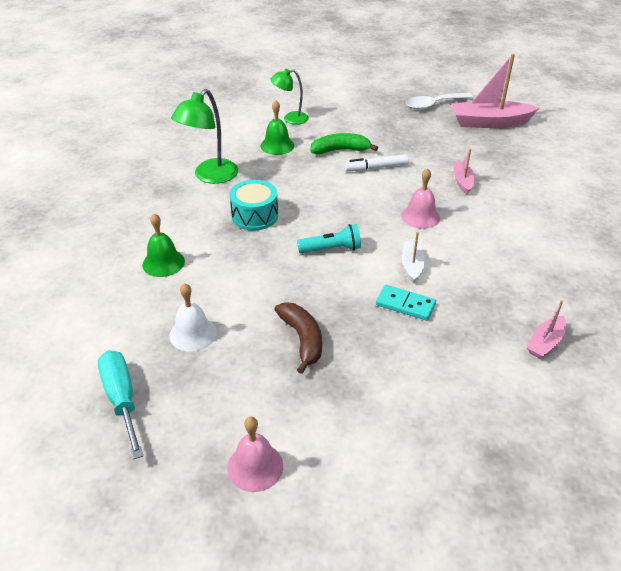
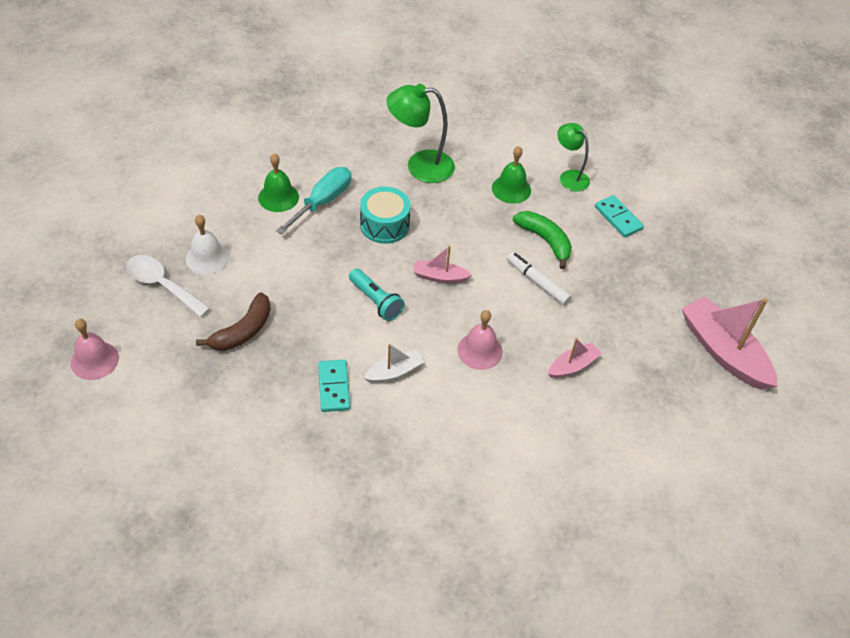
camera: 55 degrees right, 10 degrees up
turquoise screwdriver [98,350,143,459] -> turquoise screwdriver moved to [276,167,351,234]
white spoon [406,93,473,110] -> white spoon moved to [126,255,210,317]
pink boat [527,300,566,359] -> pink boat moved to [413,245,472,283]
none -> turquoise domino [595,195,644,238]

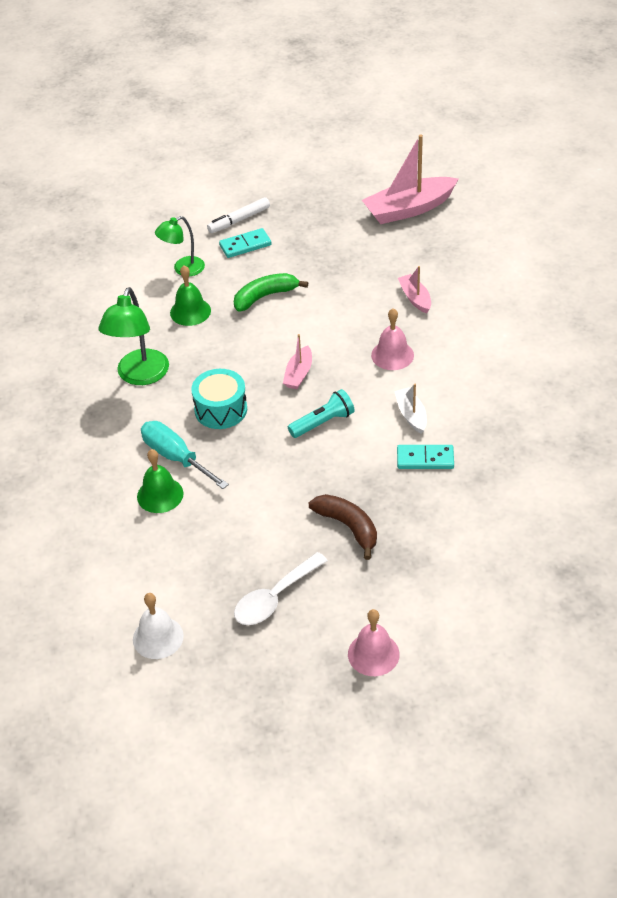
camera: 75 degrees left, 5 degrees down
white bell [186,215,229,275] -> white bell moved to [133,593,184,659]
white marker [507,252,572,305] -> white marker moved to [207,197,270,233]

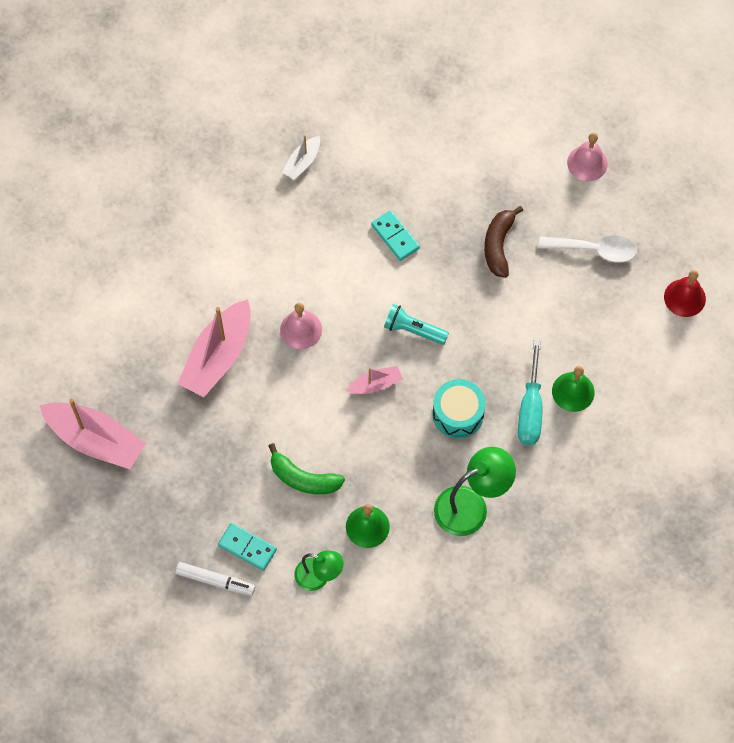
camera: 130 degrees left, 20 degrees up
white bell [133,593,184,659] -> red bell [664,270,706,317]
white boat [394,384,427,434] -> white boat moved to [282,135,320,180]
pink boat [398,266,431,314] -> pink boat [178,299,251,397], size x1.96

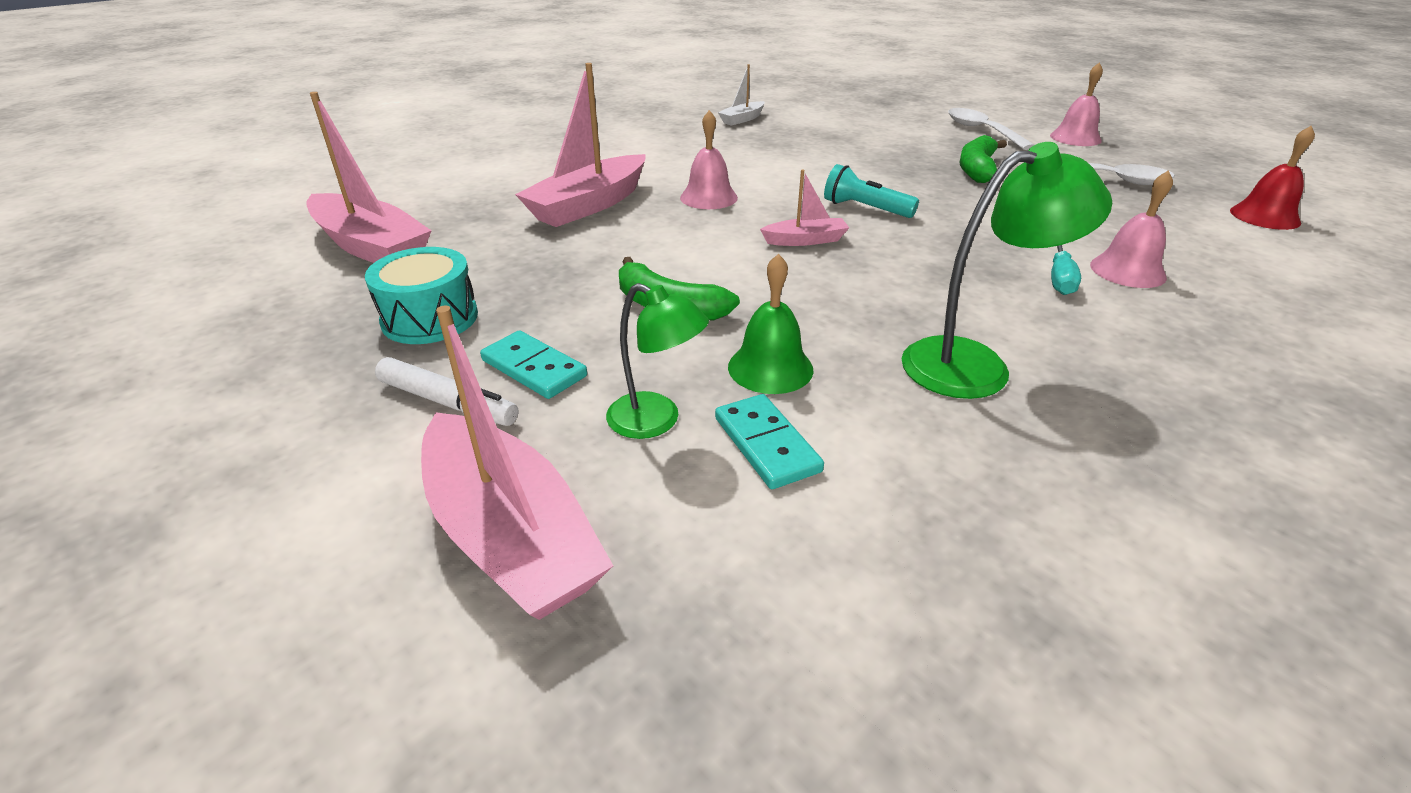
camera: 10 degrees right, 30 degrees down
turquoise domino [371,210,420,261] -> turquoise domino moved to [715,394,824,489]
turquoise drum [433,379,486,439] -> turquoise drum moved to [365,247,478,344]
brown banana [484,206,523,278] -> green banana [959,135,1007,183]
turquoise screwdriver [518,340,542,445] -> turquoise screwdriver [1051,245,1081,295], size x0.61
green bell [552,366,595,412] -> pink bell [1090,170,1173,288]
none -> pink boat [421,306,613,620]
none -> white spoon [948,108,1034,150]

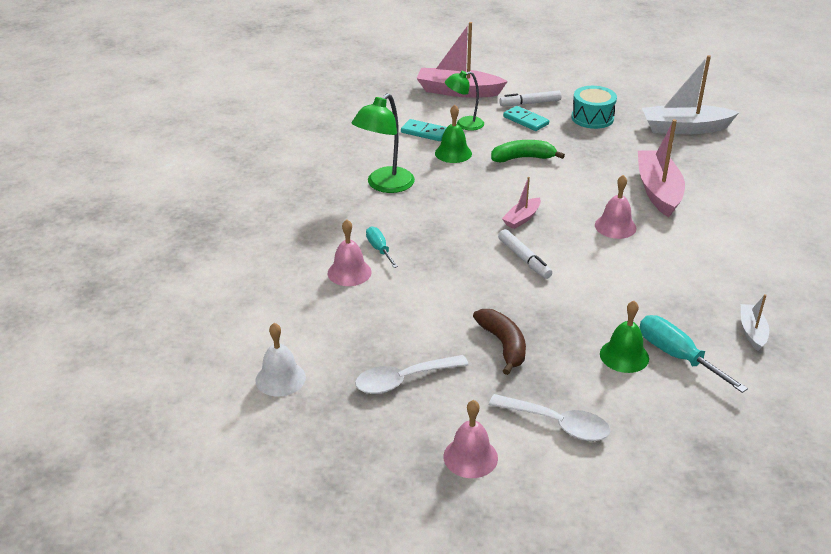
camera: 140 degrees right, 0 degrees up
pink boat [306,92,432,263] -> white boat [642,55,739,134]
turquoise domino [480,330,587,399] -> turquoise domino turned 45 degrees clockwise [503,106,549,131]
turquoise flashlight [824,164,919,218] -> white marker [498,229,552,279]
green banana [959,135,1007,183] -> brown banana [473,309,526,375]
red bell [1230,126,1315,230] -> white bell [255,323,306,396]
none -> green bell [600,301,649,373]
none -> turquoise screwdriver [640,315,748,393]

